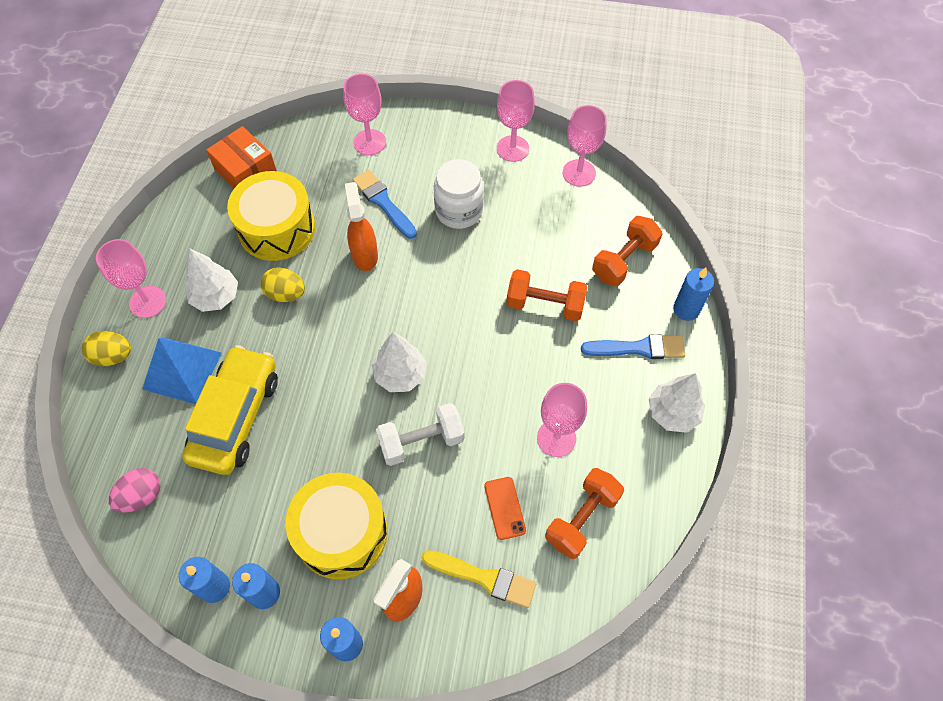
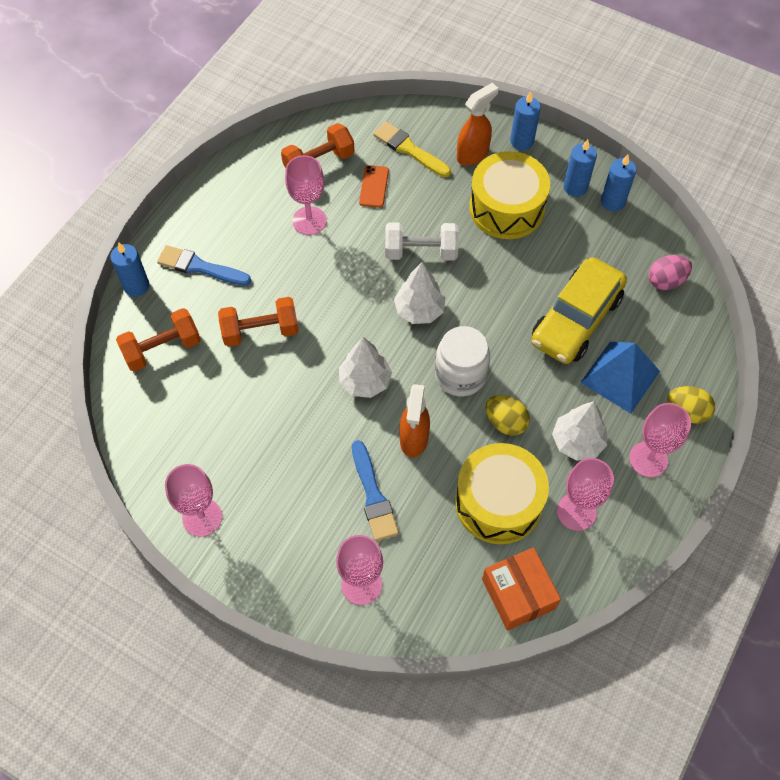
camera: 160 degrees left, 0 degrees up
white jar [434,159,484,229] -> white jar moved to [435,326,490,396]
orange dumbbell [506,269,588,321] -> orange dumbbell turned 45 degrees counterclockwise [218,297,299,347]
pink goblet [563,105,607,187] -> pink goblet moved to [557,458,614,531]
white tree [649,373,705,433] -> white tree moved to [339,337,392,398]

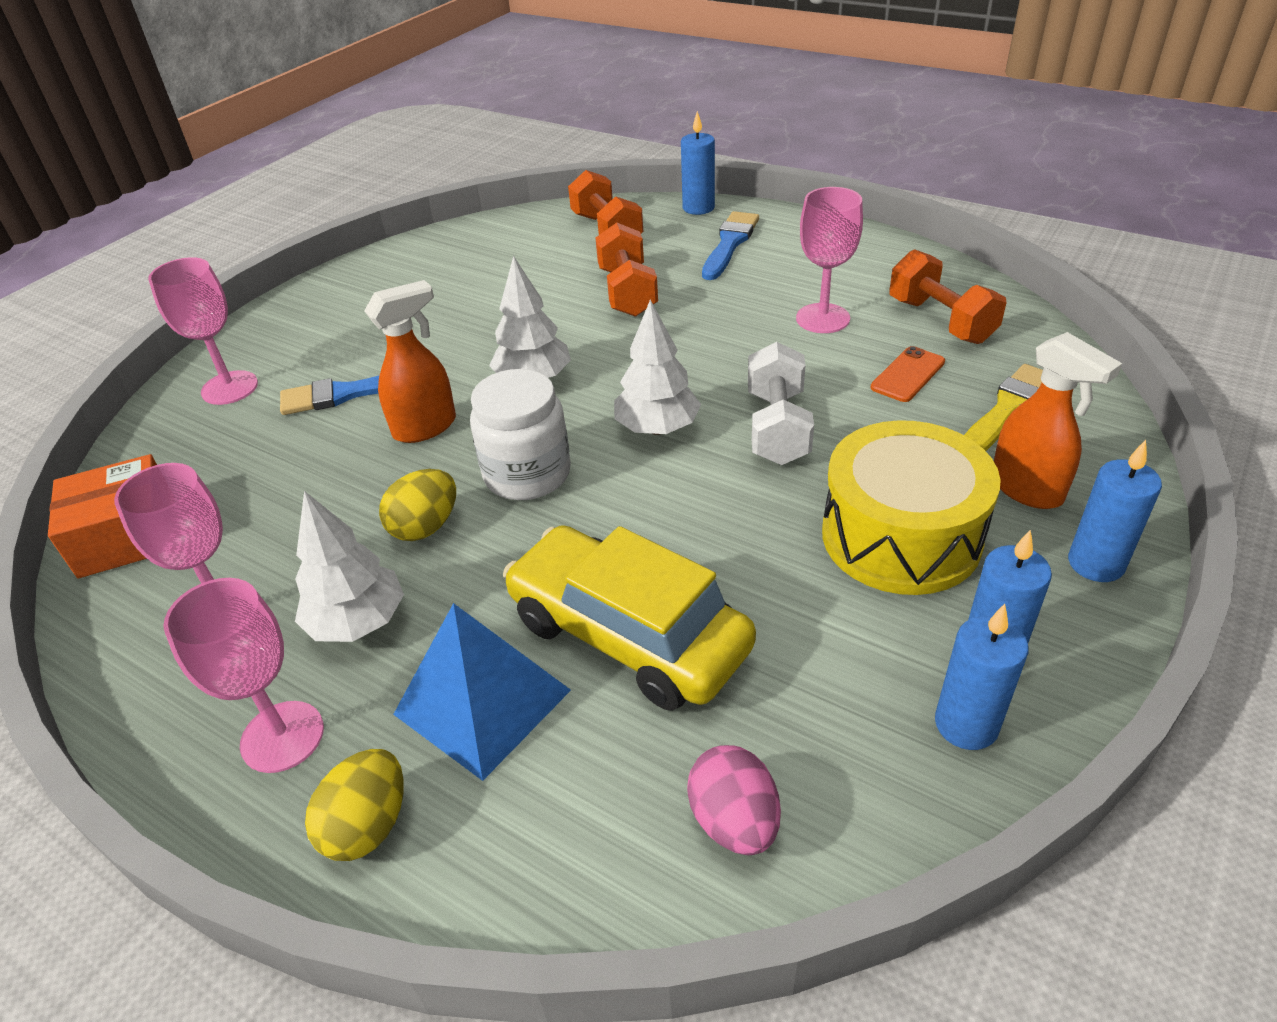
camera: 95 degrees right, 20 degrees down
pink goblet [165,464,222,537] -> none
orange phone [359,165,389,208] -> orange phone turned 60 degrees counterclockwise [870,346,945,402]
orange spray bottle [399,384,430,457] -> orange spray bottle turned 135 degrees clockwise [364,280,456,443]
yellow drum [455,443,549,544] -> none

